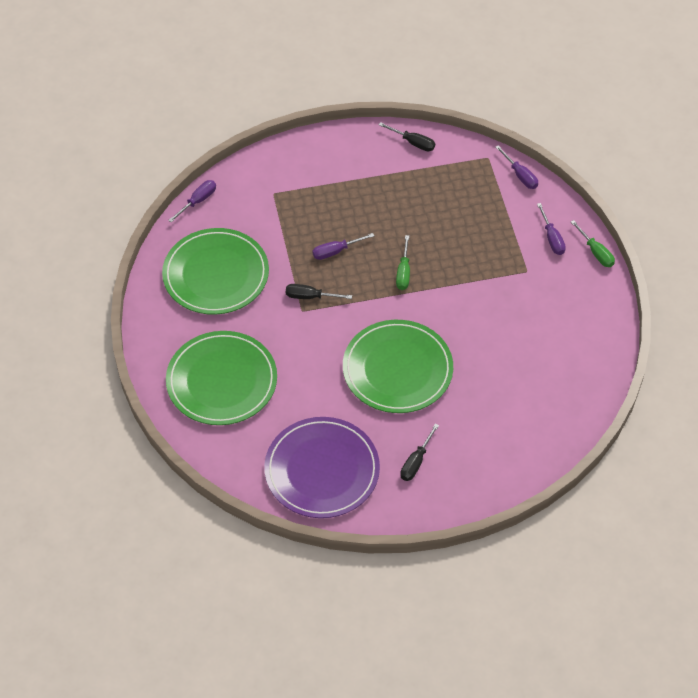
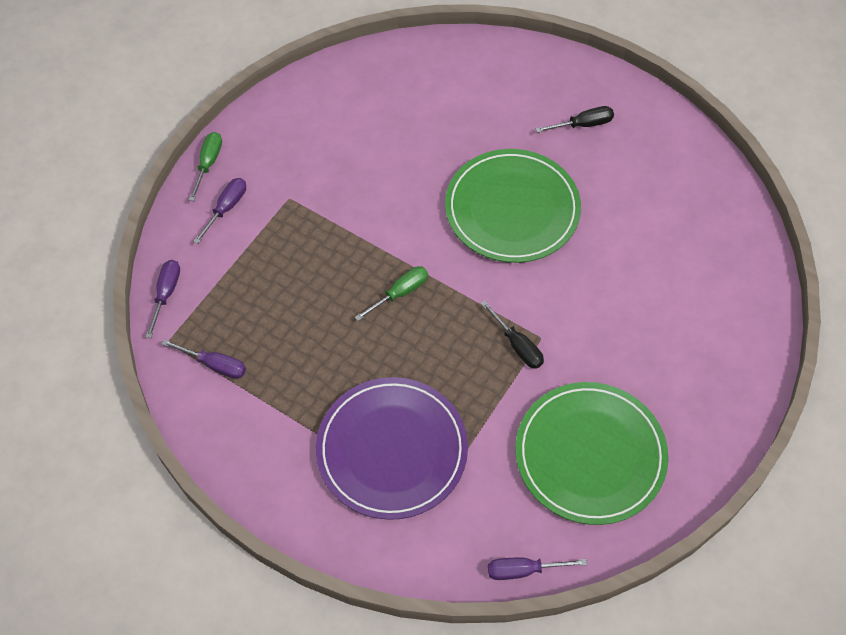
camera: 135 degrees left, 5 degrees up
green plate [166,331,277,425] -> none
purple plate [264,417,380,518] -> purple plate moved to [316,377,468,520]
purple screwdriver [312,233,374,260] -> purple screwdriver moved to [162,339,246,379]
black screwdriver [379,122,435,151] -> none

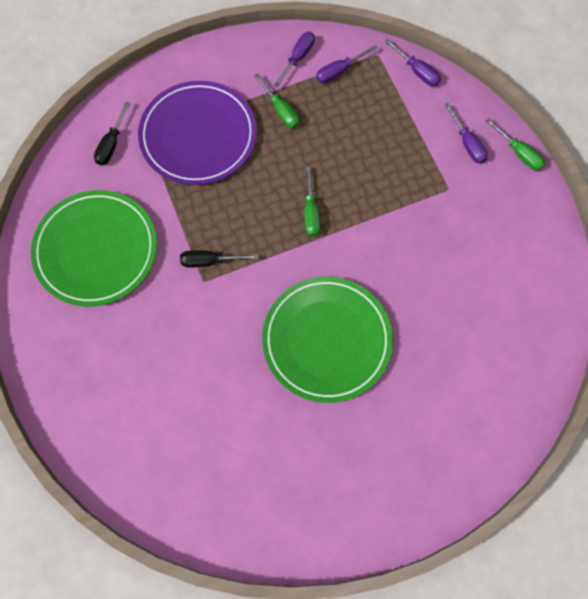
camera: 125 degrees right, 10 degrees up
purple screwdriver [488,557,587,580] -> purple screwdriver moved to [274,32,315,87]
black screwdriver [535,106,614,133] -> black screwdriver moved to [94,102,130,165]
none -> green screwdriver [254,73,299,129]

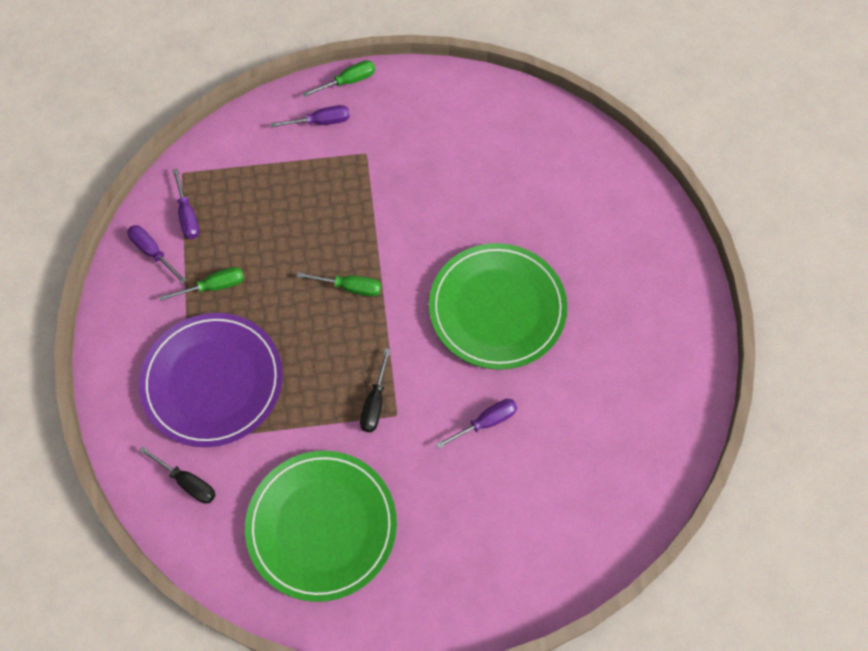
camera: 75 degrees left, 5 degrees down
purple screwdriver [385,39,441,86] -> purple screwdriver moved to [436,399,517,449]

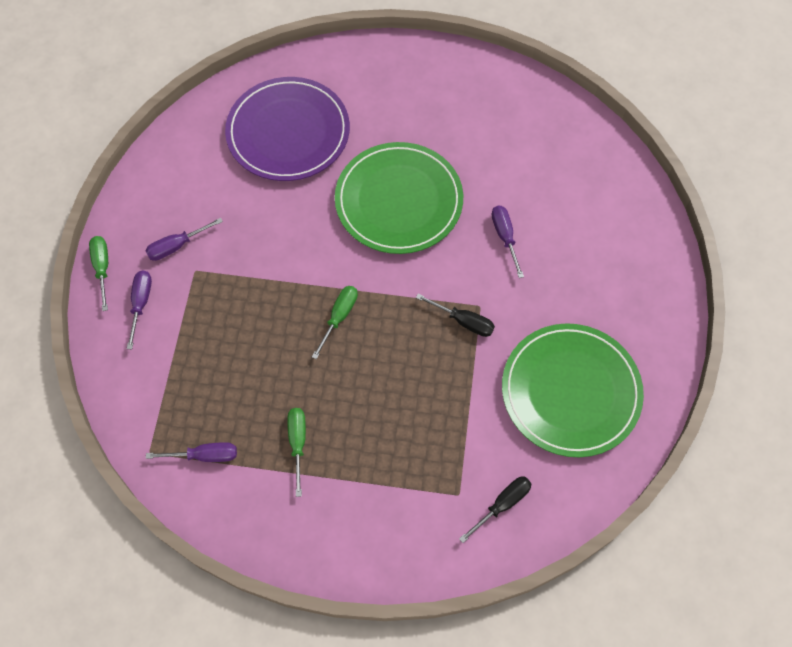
camera: 75 degrees left, 0 degrees up
purple screwdriver [127,225,186,284] -> purple screwdriver moved to [145,218,223,261]
purple plate [139,313,283,447] -> purple plate moved to [225,77,350,181]

